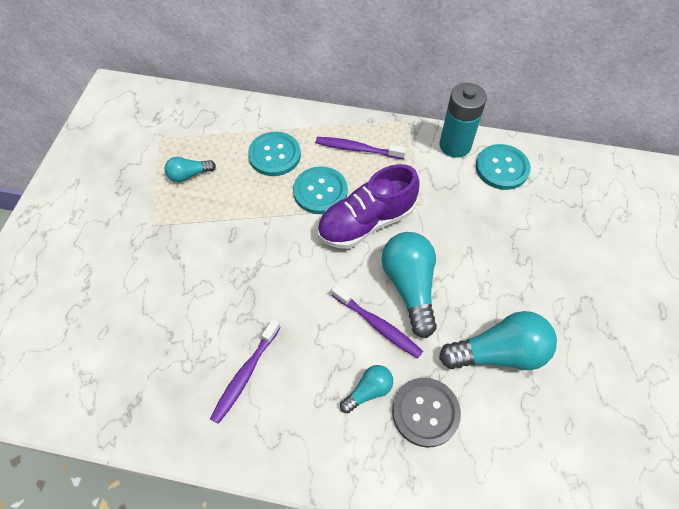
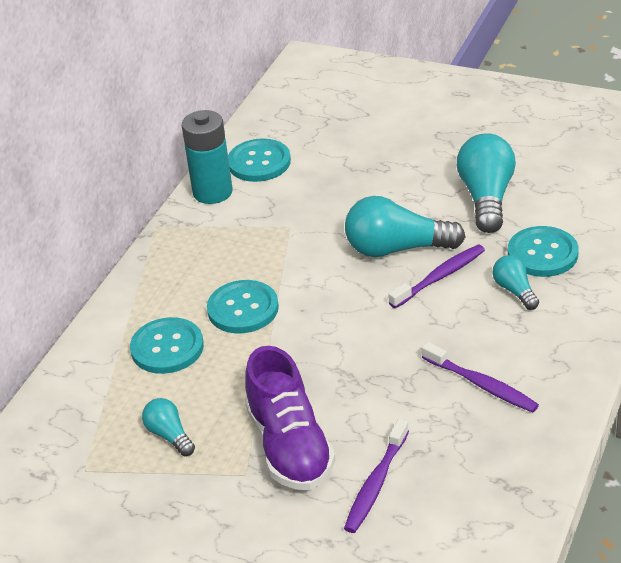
camera: 75 degrees left, 20 degrees down
turquoise light bulb [165,157,216,182] -> turquoise light bulb turned 150 degrees clockwise [142,398,195,456]
purple toothbrush [316,137,406,159] -> purple toothbrush moved to [344,419,409,533]
purple shoe [317,164,420,249] -> purple shoe moved to [245,346,335,490]
grey button [392,378,461,448] -> turquoise button [508,226,579,277]

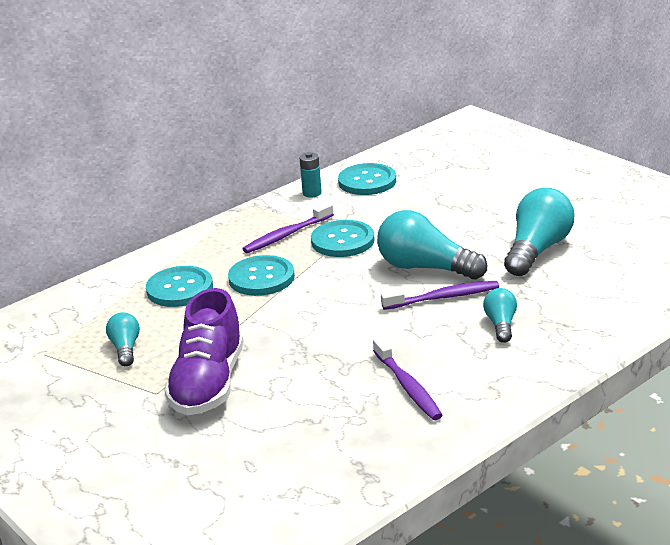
camera: 25 degrees right, 10 degrees down
turquoise battery [182,110,232,204] -> turquoise battery [299,152,322,198], size x0.52
purple toothbrush [344,419,409,533] -> purple toothbrush moved to [242,202,334,253]
turquoise button [508,226,579,277] -> turquoise button moved to [311,220,375,257]

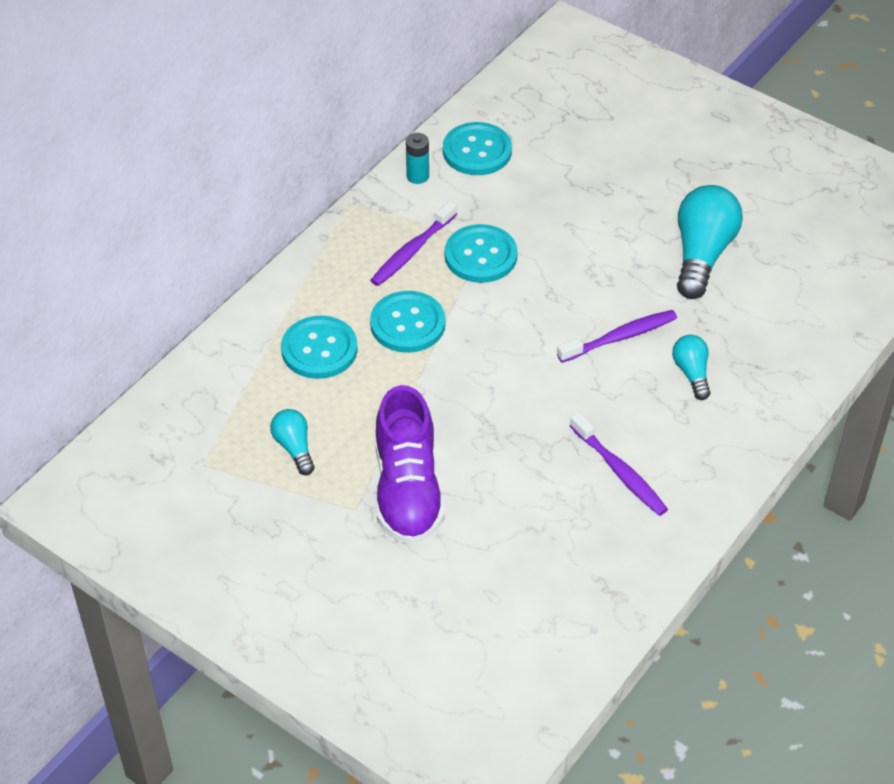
camera: 15 degrees left, 20 degrees up
turquoise light bulb [377,210,487,279] -> none

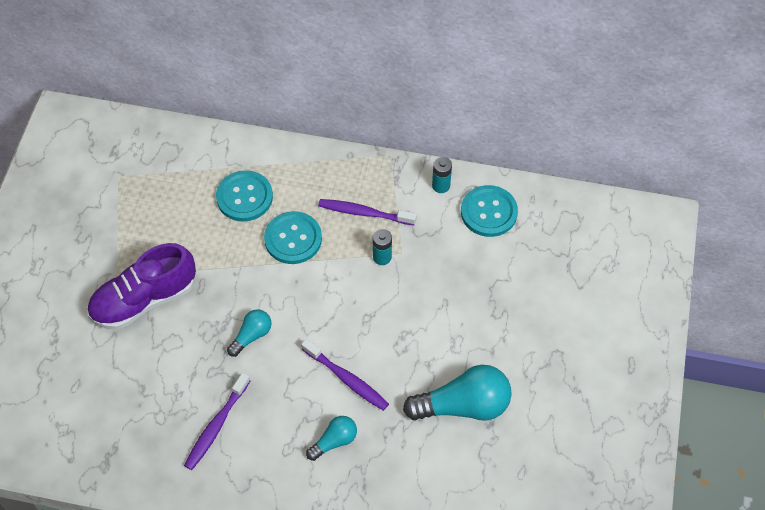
camera: 65 degrees right, 10 degrees up
turquoise light bulb [270,409,315,475] -> turquoise light bulb moved to [227,309,272,357]
turquoise button [445,224,518,283] -> turquoise battery [373,229,392,265]

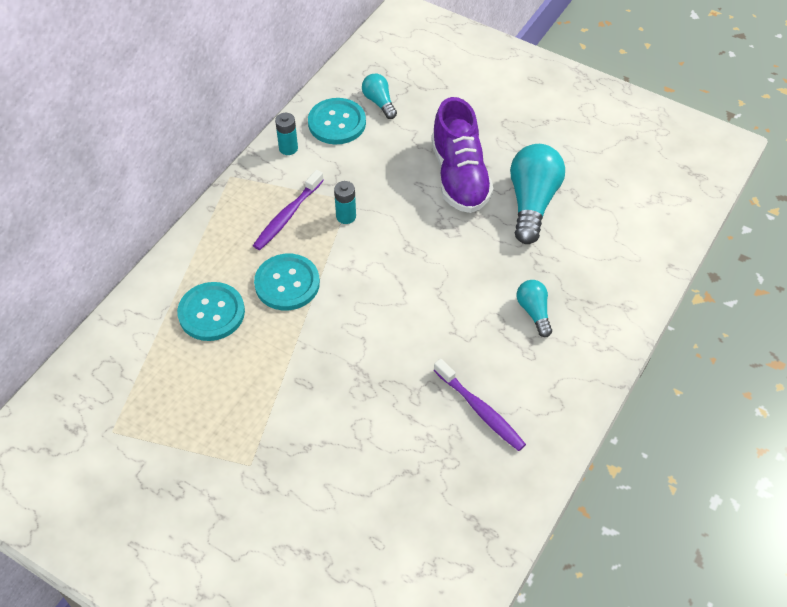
camera: 70 degrees left, 5 degrees down
purple shoe [87,243,196,330] -> purple shoe moved to [431,97,494,213]
turquoise light bulb [227,309,272,357] -> turquoise light bulb moved to [362,74,397,119]
purple toothbrush [301,339,389,411] -> none

